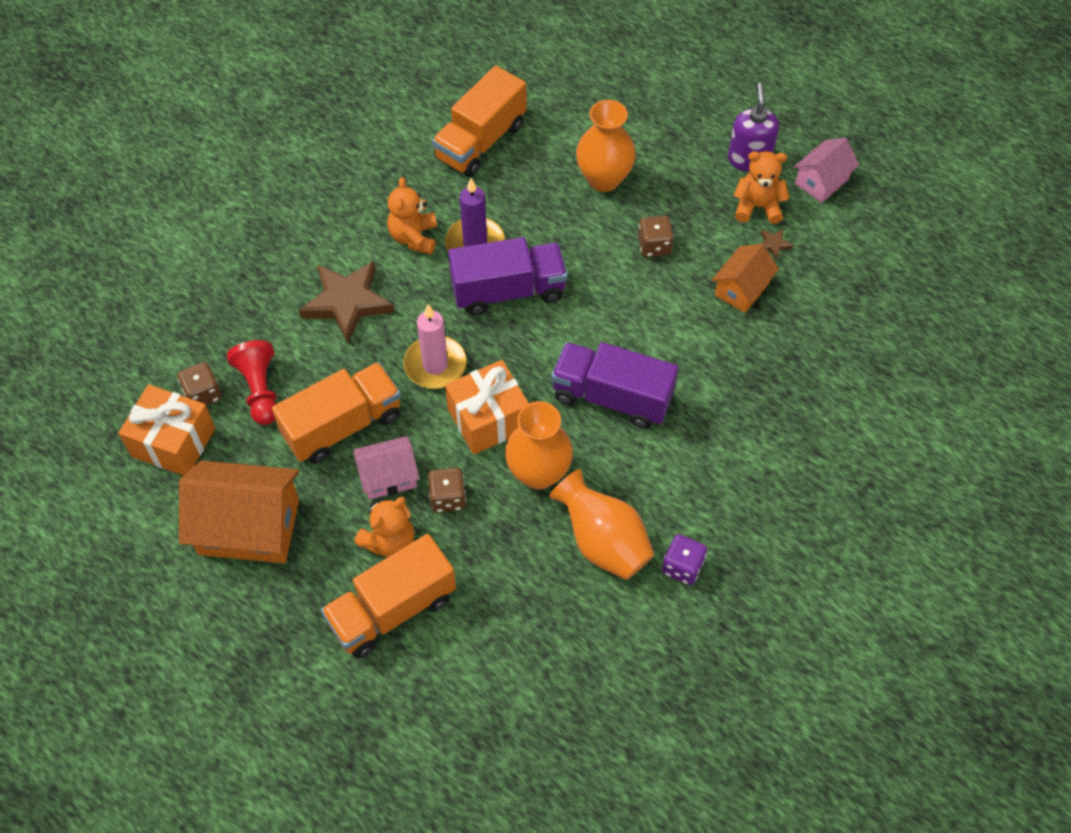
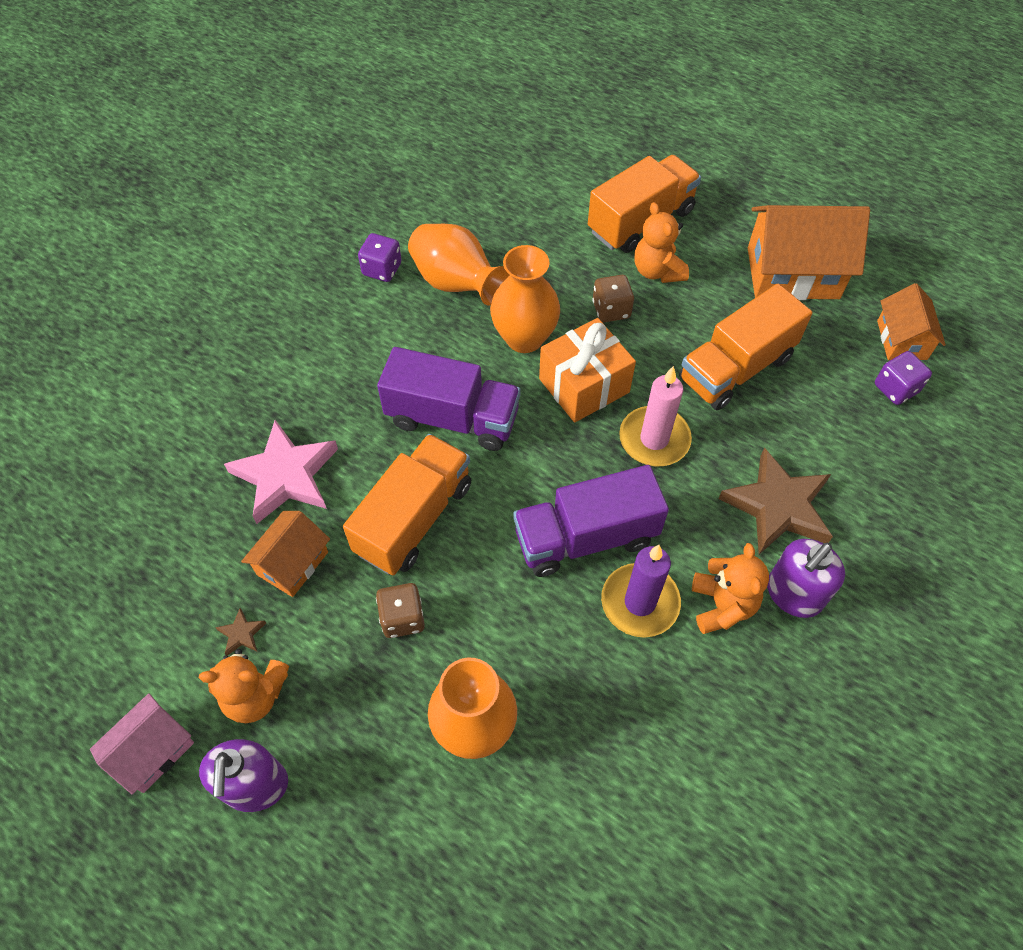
camera: 175 degrees right, 0 degrees up
orange gift [118,384,215,476] -> orange house [877,283,946,360]
brown dice [177,362,222,406] -> purple dice [875,351,932,405]
red pawn [227,340,276,425] -> none
pink house [353,436,419,500] -> none
orange teddy bear [354,497,414,557] -> orange teddy bear turned 60 degrees counterclockwise [635,202,689,283]
orange truck [432,66,527,177] -> orange truck moved to [343,434,472,575]
none -> pink star [224,420,338,524]
none -> purple soap dispenser [767,539,845,618]

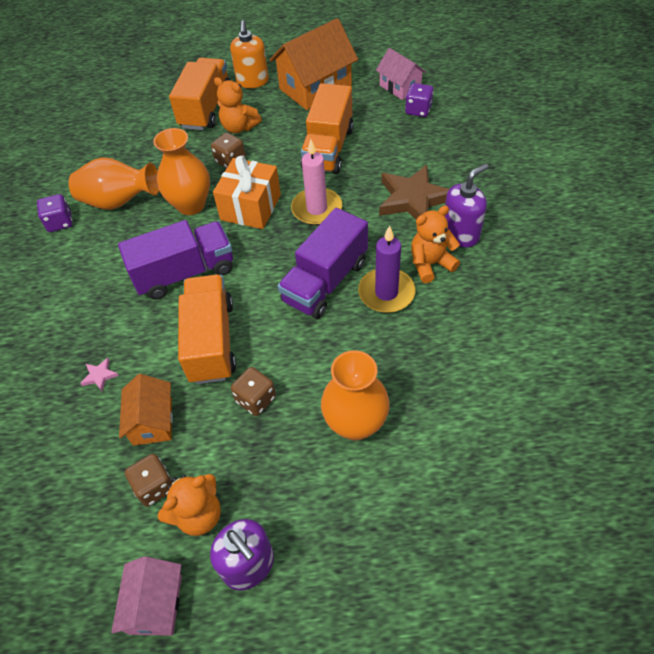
camera: 35 degrees left, 5 degrees down
brown star [215,608,266,656] -> brown dice [125,454,173,507]
pink star [224,420,338,524] -> pink star [80,358,119,391], size x0.40
orange teddy bear [692,543,769,634] -> orange teddy bear turned 75 degrees counterclockwise [411,205,460,283]
purple soap dispenser [767,539,845,618] -> purple soap dispenser turned 135 degrees counterclockwise [445,164,488,247]
orange house [877,283,946,360] -> pink house [376,48,426,100]
none -> orange soap dispenser [230,20,269,88]

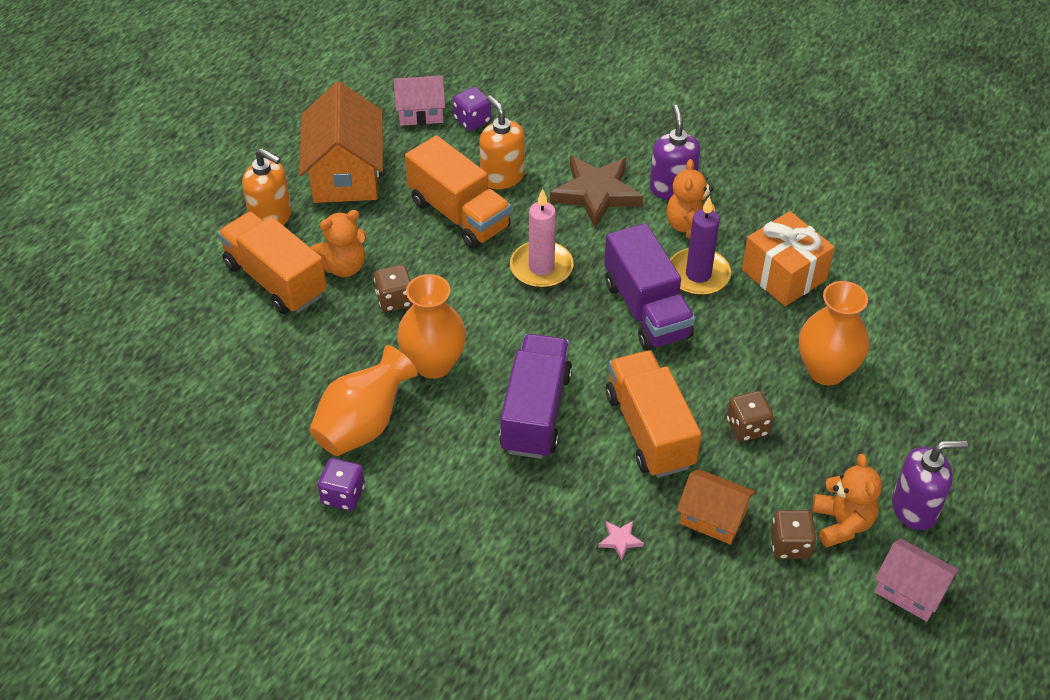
camera: 60 degrees left, 5 degrees down
orange truck [178,275,236,384] -> orange truck turned 45 degrees clockwise [606,350,702,478]
orange gift [213,156,281,229] -> orange gift moved to [742,211,835,306]
none -> orange soap dispenser [479,95,525,189]

